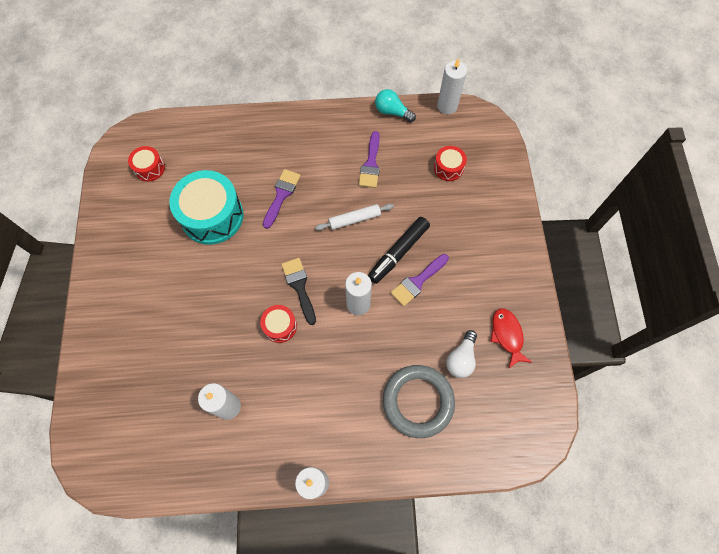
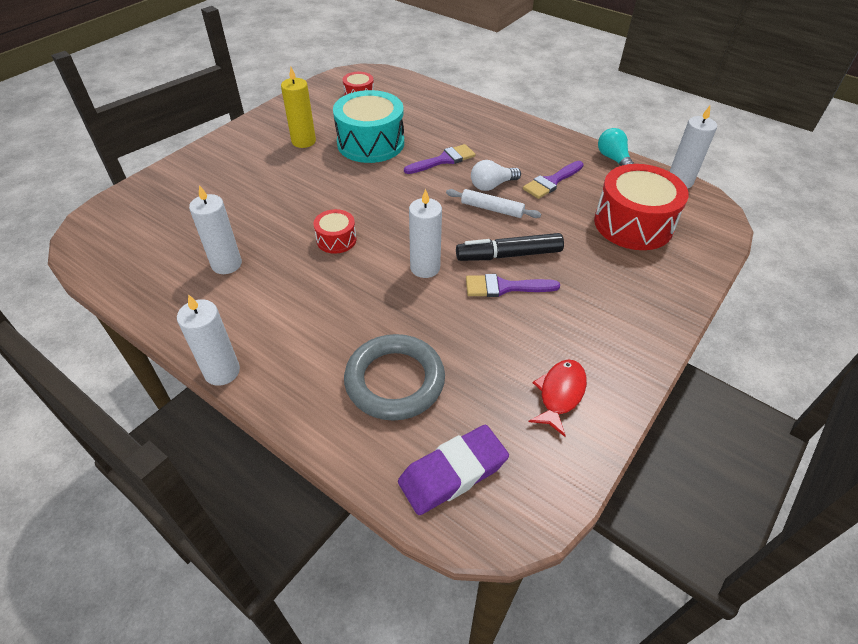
camera: 40 degrees right, 20 degrees down
black brush [281,258,316,325] -> none
red drum [434,146,467,181] -> red drum [594,164,689,250], size x2.01
white light bulb [446,330,477,378] -> white light bulb moved to [471,160,521,191]
none -> yellow candle [281,67,316,148]
none -> purple eraser [398,425,509,515]

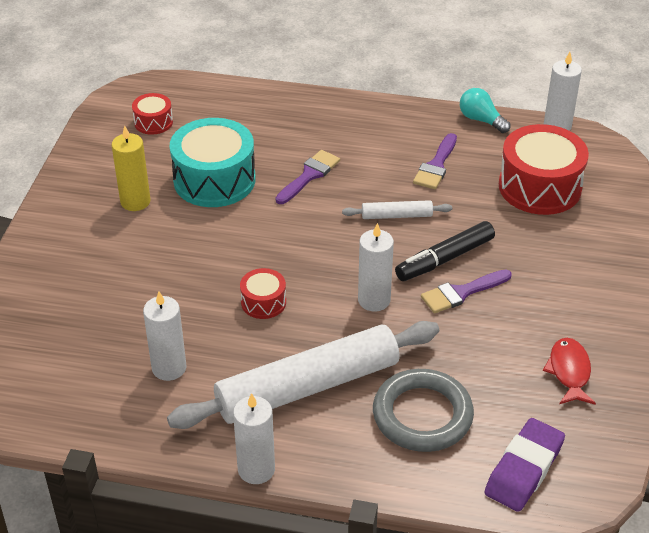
camera: 25 degrees left, 5 degrees down
white light bulb [471,160,521,191] -> none
none -> white rolling pin [167,321,439,429]

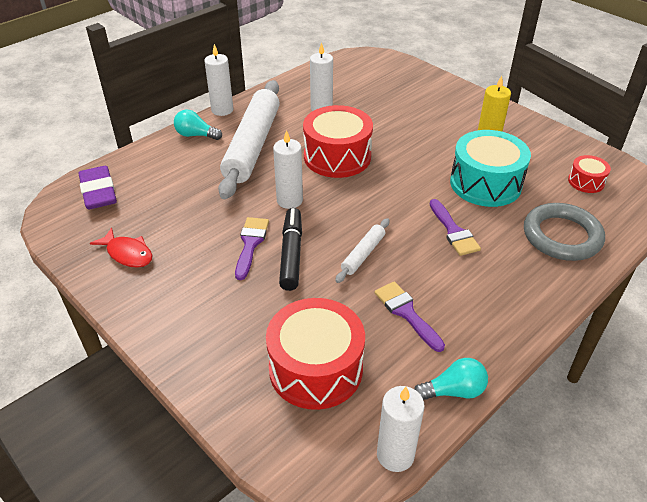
camera: 125 degrees right, 0 degrees up
red drum [240,268,286,319] -> red drum [303,105,373,178], size x2.01
grey ring [373,369,474,452] -> grey ring moved to [524,203,605,261]
none -> turquoise light bulb [174,110,222,140]

